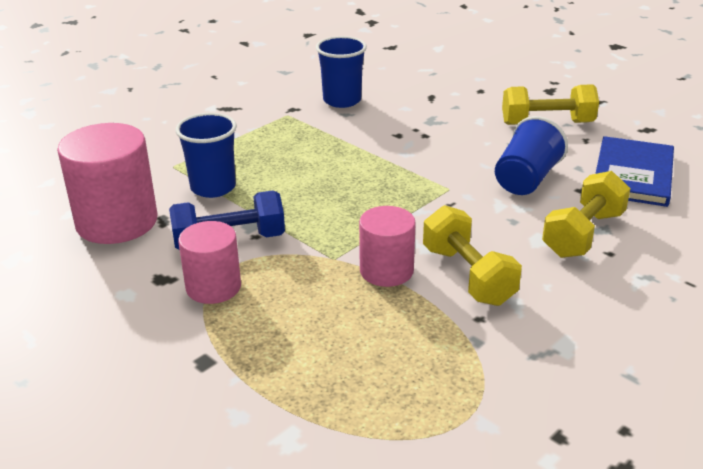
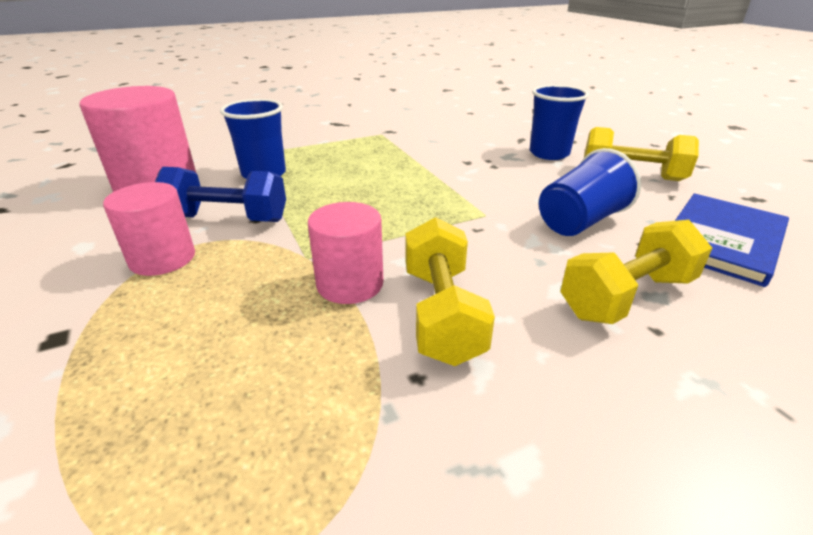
camera: 20 degrees right, 0 degrees up
blue cup [316,36,367,108] -> blue cup moved to [529,85,589,160]

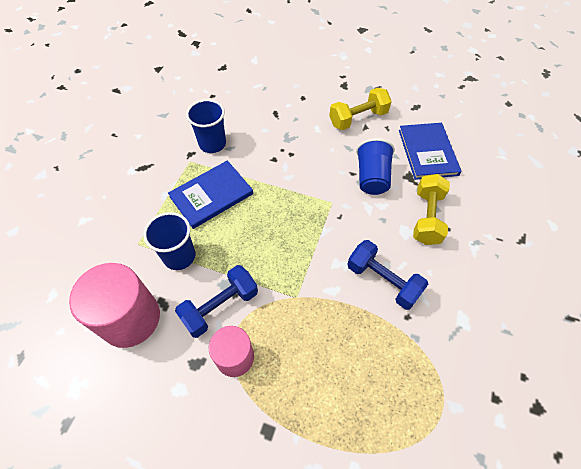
camera: 45 degrees left, 25 degrees up
pink cylinder [308,202,384,304] -> none
yellow dumbbell [406,217,495,366] -> blue dumbbell [347,240,428,310]
blue cup [529,85,589,160] -> blue cup moved to [186,99,226,153]
none -> blue book [168,160,253,229]

